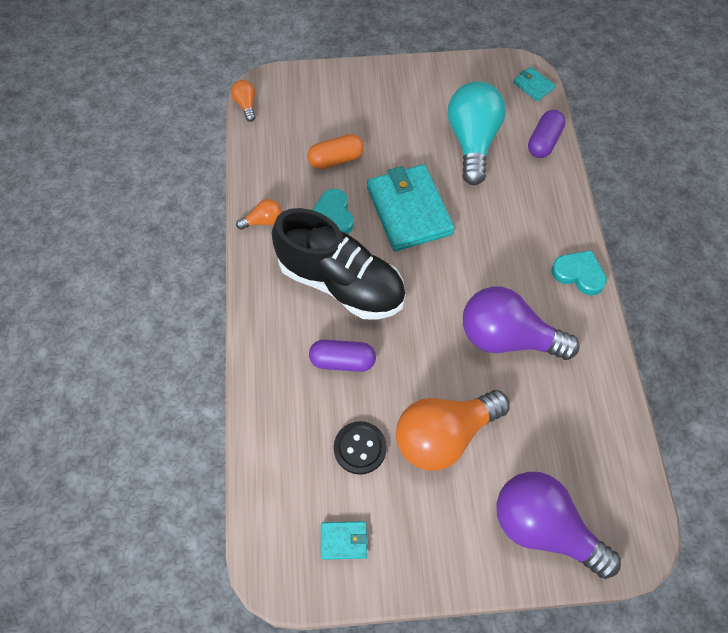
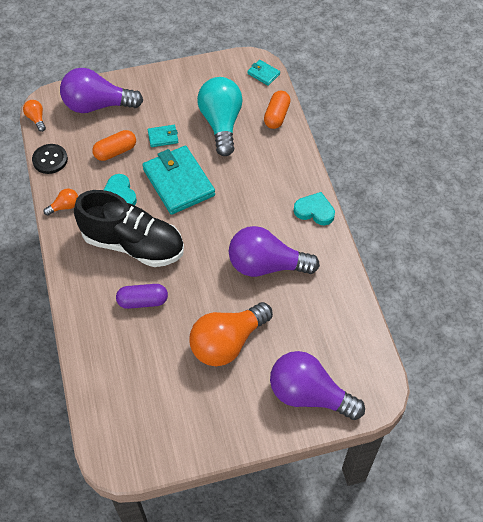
camera: 10 degrees left, 5 degrees down
turquoise wallet [321,521,368,560] -> turquoise wallet moved to [148,125,178,147]
black button [334,421,387,475] -> black button moved to [32,144,68,174]
purple capsule [528,110,566,158] -> orange capsule [264,91,291,129]
none -> purple light bulb [60,68,143,113]

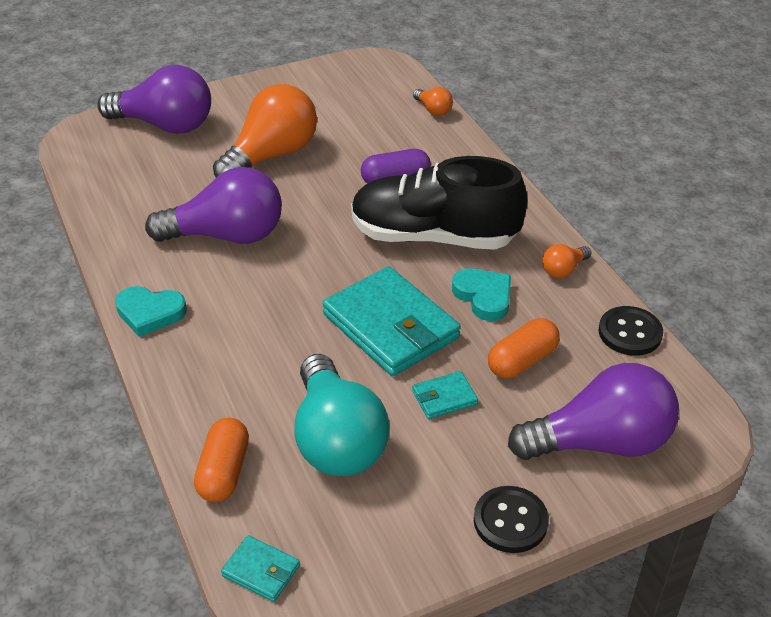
camera: 170 degrees right, 15 degrees down
orange light bulb [23,100,46,132] -> orange light bulb moved to [413,87,453,116]
none -> black button [474,486,549,553]

